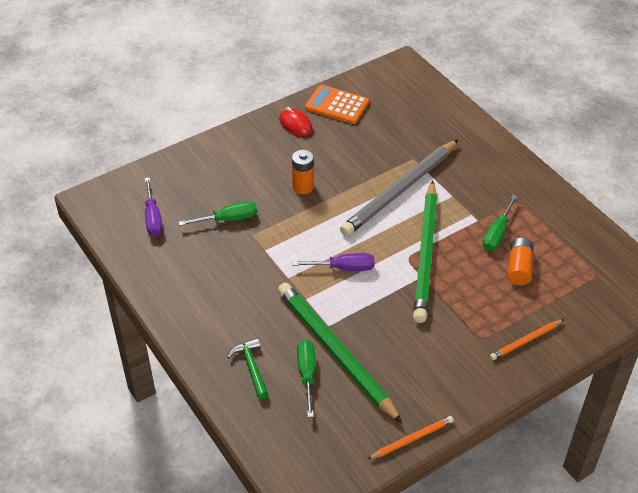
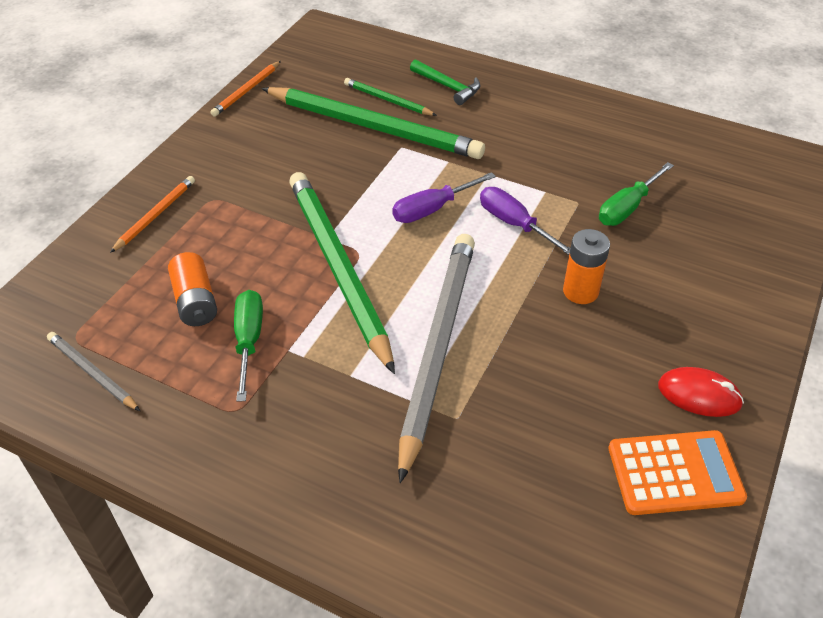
camera: 150 degrees right, 0 degrees up
purple screwdriver [145,177,163,236] -> purple screwdriver moved to [480,187,570,255]
green screwdriver [297,339,315,417] -> green pencil [344,78,437,116]
none -> grey pencil [47,332,140,411]

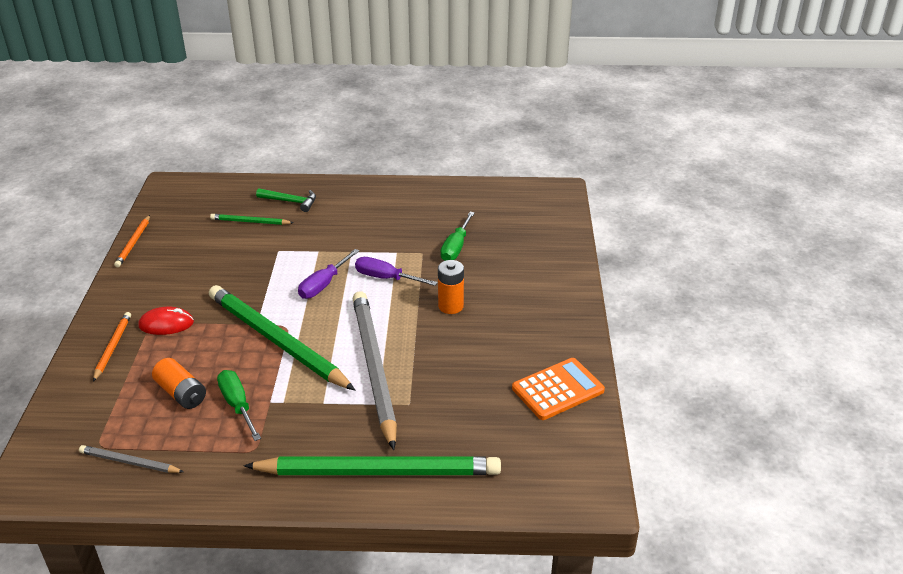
camera: 25 degrees left, 10 degrees down
green pencil [261,87,485,159] -> green pencil moved to [243,456,501,475]
red mouse [658,367,744,417] -> red mouse moved to [139,307,194,335]

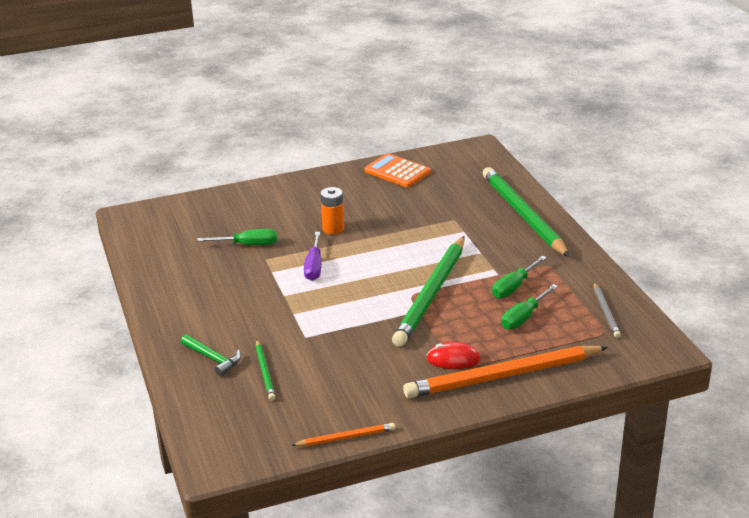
camera: 110 degrees left, 5 degrees down
orange pencil [93,312,131,382] -> orange pencil [403,346,608,398], size x2.19
red mouse [139,307,194,335] -> red mouse turned 60 degrees counterclockwise [426,342,480,369]
orange battery [152,358,206,409] -> green screwdriver [501,284,558,330]
green hammer [256,188,316,212] -> green hammer turned 135 degrees clockwise [181,334,241,376]
purple screwdriver [298,249,359,299] -> none
grey pencil [353,291,397,450] -> none

